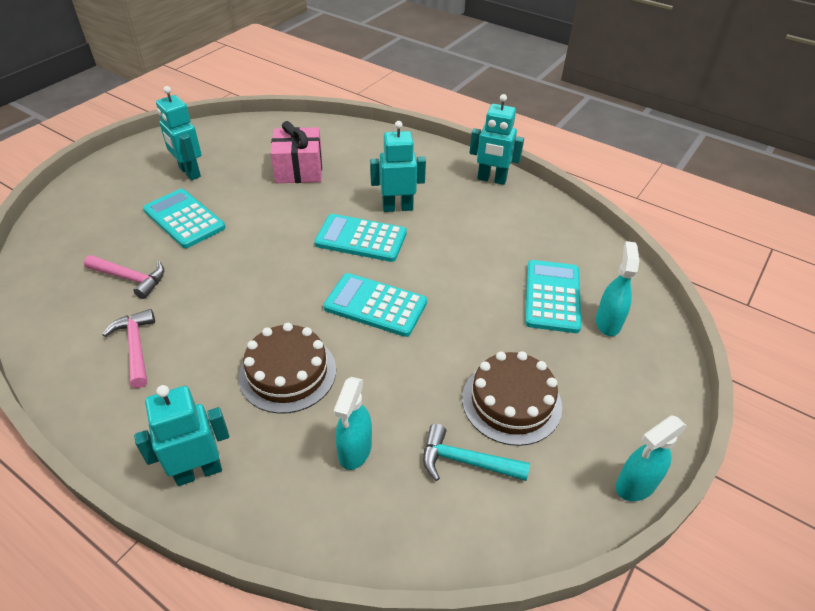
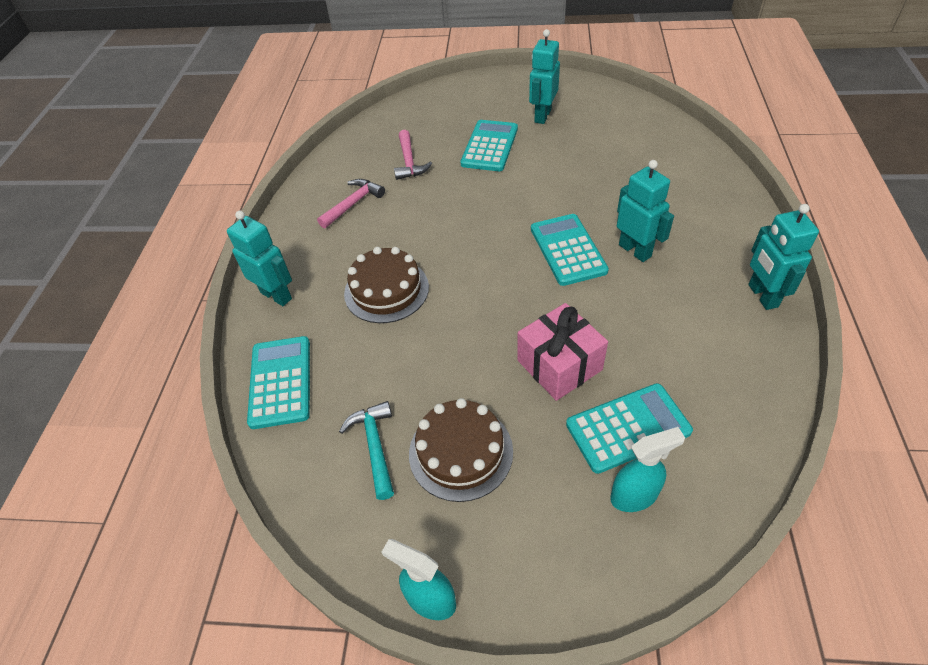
camera: 65 degrees right, 5 degrees up
pink gift [270,121,322,183] -> pink gift moved to [517,303,608,401]
turquoise calculator [323,273,427,337] -> turquoise calculator moved to [247,336,310,429]
turquoise spray bottle [334,377,372,470] -> none

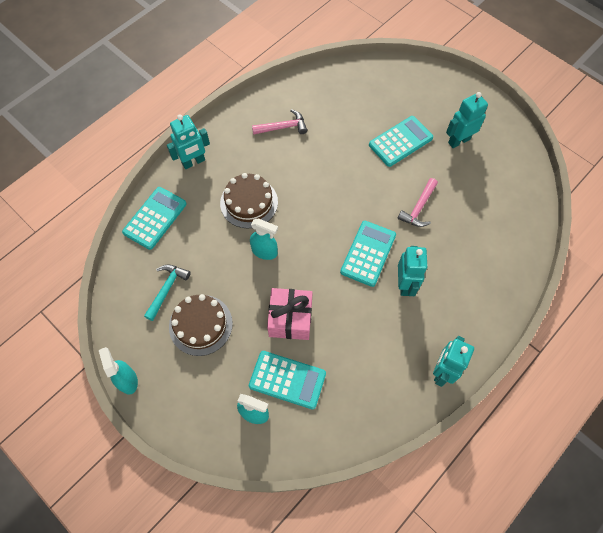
camera: 35 degrees right, 15 degrees up
turquoise robot [227,210,292,306] -> turquoise robot turned 75 degrees clockwise [167,114,210,169]
pink hammer [394,130,432,180] -> pink hammer moved to [398,178,438,227]
none -> turquoise spray bottle [250,218,278,260]

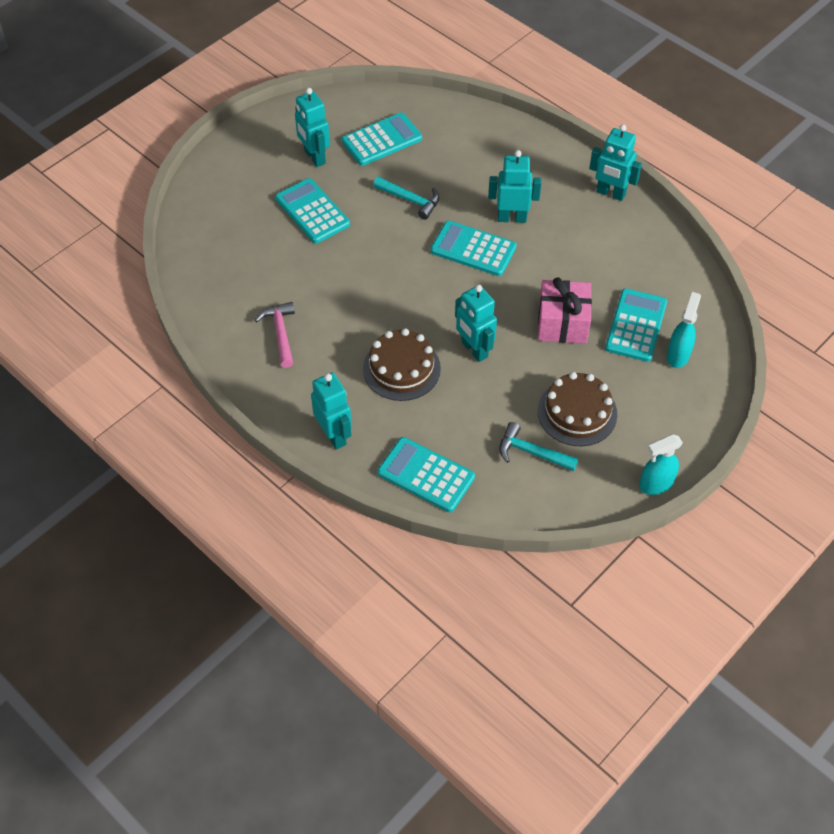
camera: 90 degrees left, 10 degrees down
turquoise spray bottle [250,218,278,260] -> turquoise robot [455,285,497,362]
pink hammer [398,178,438,227] -> turquoise hammer [373,177,440,220]
none -> turquoise calculator [342,113,422,166]

